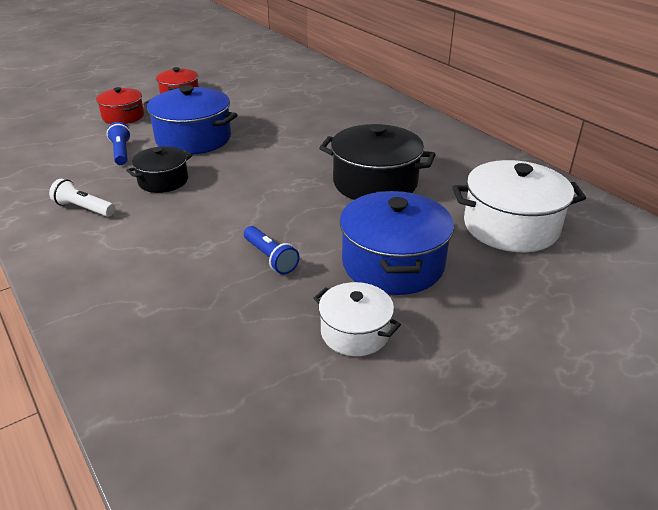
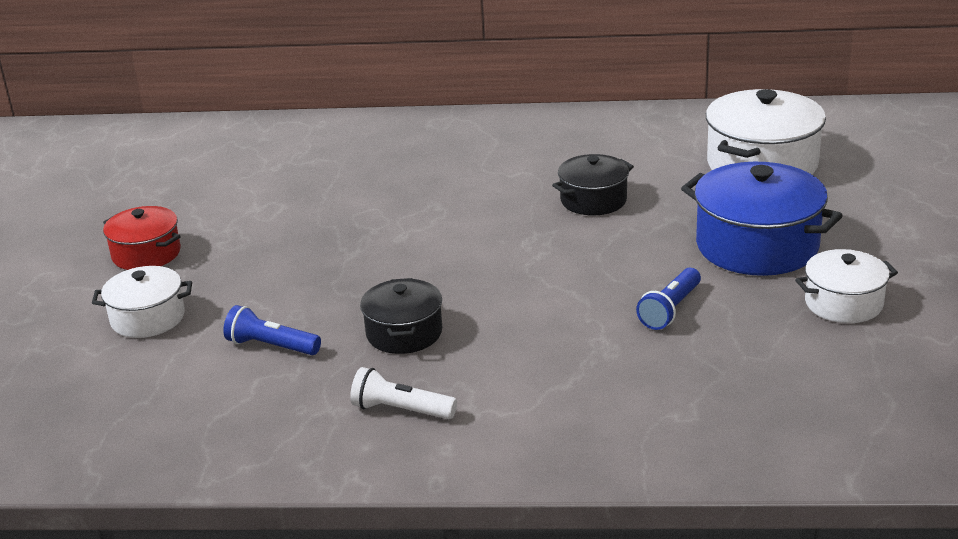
camera: 50 degrees left, 5 degrees down
white flashlight [49,179,115,217] -> white flashlight turned 45 degrees clockwise [350,367,457,419]
red pot [96,87,144,124] -> white pot [92,266,192,338]
blue pot [143,85,237,155] -> none
blue flashlight [244,226,300,274] -> blue flashlight turned 120 degrees clockwise [636,268,701,330]
black pot [319,124,436,200] -> black pot [552,154,634,215], size x0.59

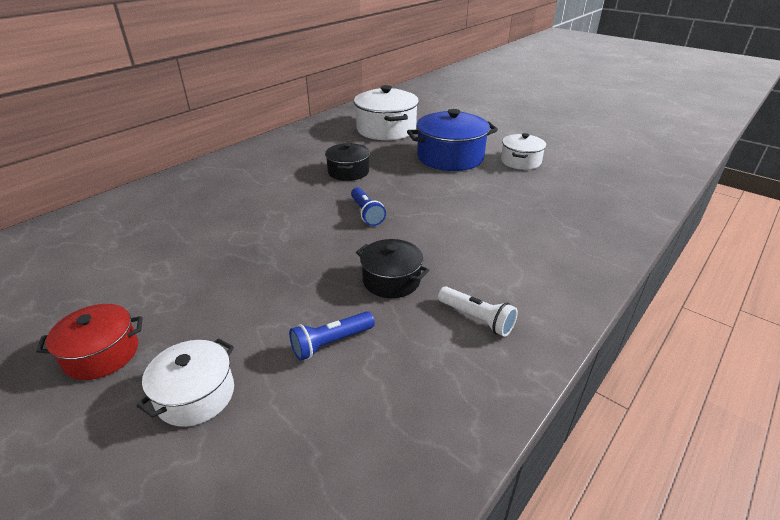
camera: 55 degrees left, 5 degrees up
white flashlight [350,367,457,419] -> white flashlight turned 105 degrees counterclockwise [438,286,518,337]
blue flashlight [636,268,701,330] -> blue flashlight moved to [351,187,386,226]

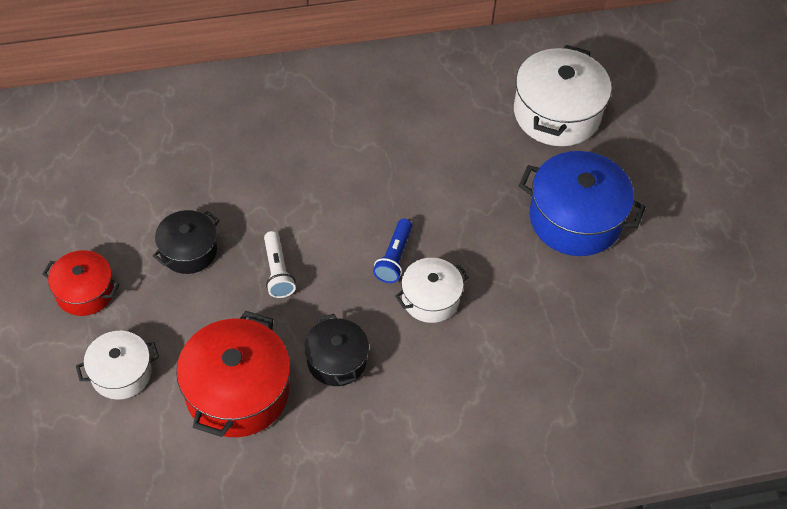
camera: 35 degrees right, 20 degrees up
blue flashlight [289,311,375,361] -> red pot [176,311,291,437]
black pot [325,143,370,181] -> black pot moved to [153,210,219,274]
white flashlight [438,286,518,337] -> white flashlight moved to [264,231,296,298]
white pot [501,133,546,170] -> white pot moved to [395,258,469,323]

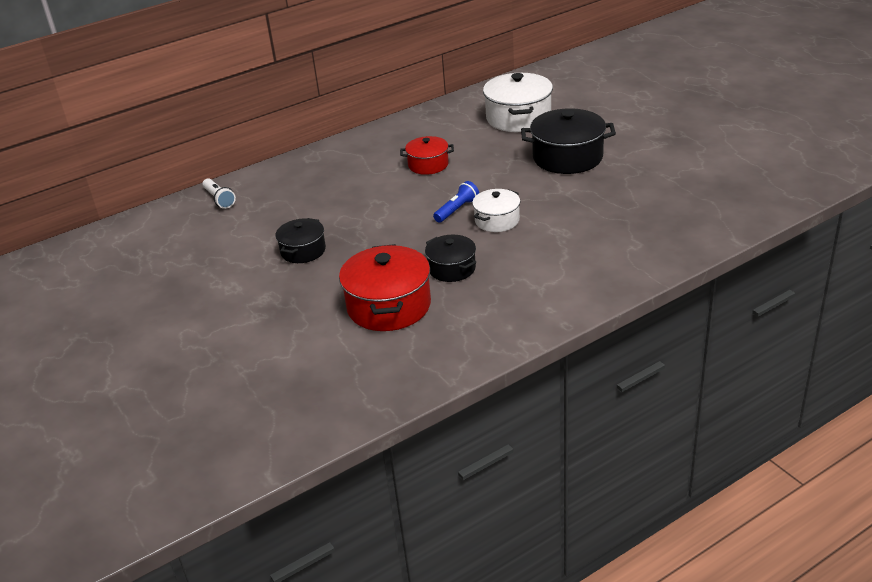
camera: 15 degrees left, 20 degrees down
red pot [42,250,119,316] -> red pot moved to [400,136,454,175]
white pot [76,331,159,400] -> none
white flashlight [264,231,296,298] -> white flashlight moved to [202,178,236,209]
blue flashlight [373,219,412,283] -> blue flashlight turned 135 degrees counterclockwise [433,181,479,223]
blue pot [519,151,646,256] -> black pot [521,108,616,174]

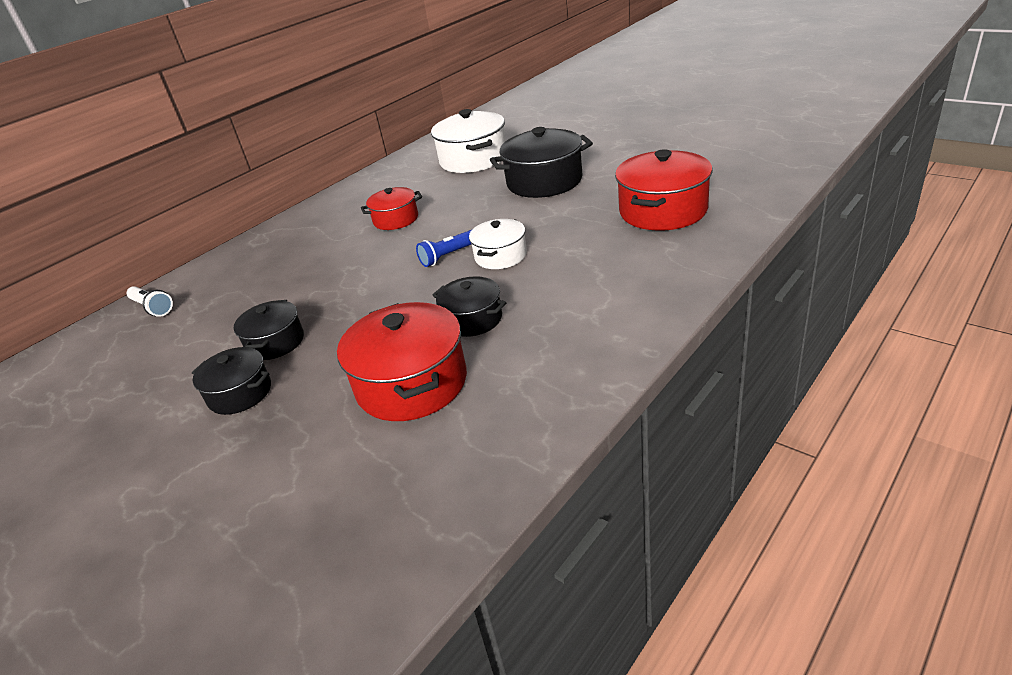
camera: 15 degrees left, 0 degrees up
blue flashlight [433,181,479,223] -> blue flashlight turned 150 degrees counterclockwise [416,230,472,267]
none -> black pot [192,347,271,415]
none -> red pot [615,149,713,231]

